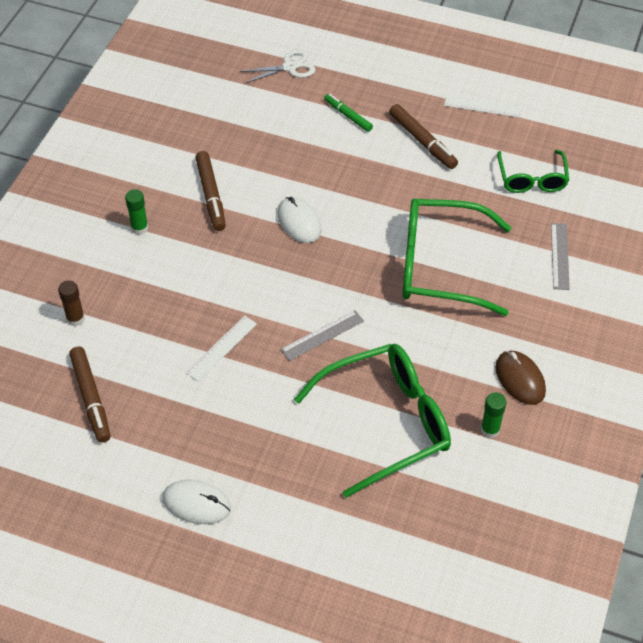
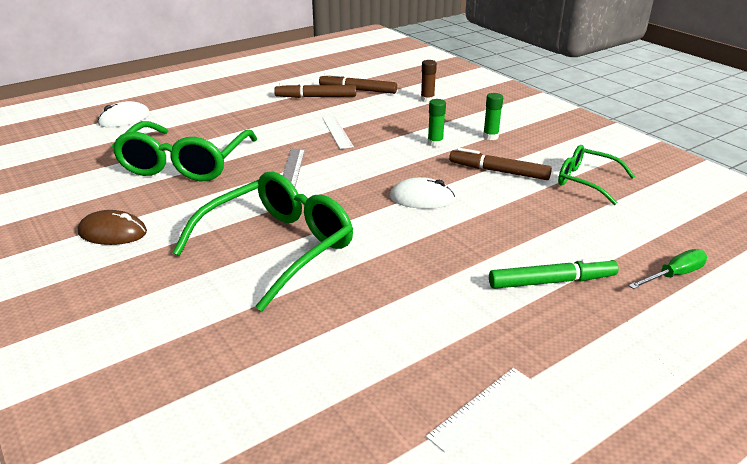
camera: 125 degrees right, 20 degrees down
white mouse [162,479,231,524] -> white mouse moved to [98,101,150,127]
white scissors [239,49,315,84] -> green screwdriver [628,249,707,289]
green marker [324,94,373,132] -> green marker [489,257,619,289], size x1.52
brown marker [389,104,458,169] -> brown marker moved to [274,83,356,98]
green glue stick [481,392,506,438] -> green glue stick moved to [428,99,446,147]
green glasses [497,150,569,193] -> green glasses moved to [558,145,635,205]
grey ruler [551,223,570,290] -> none

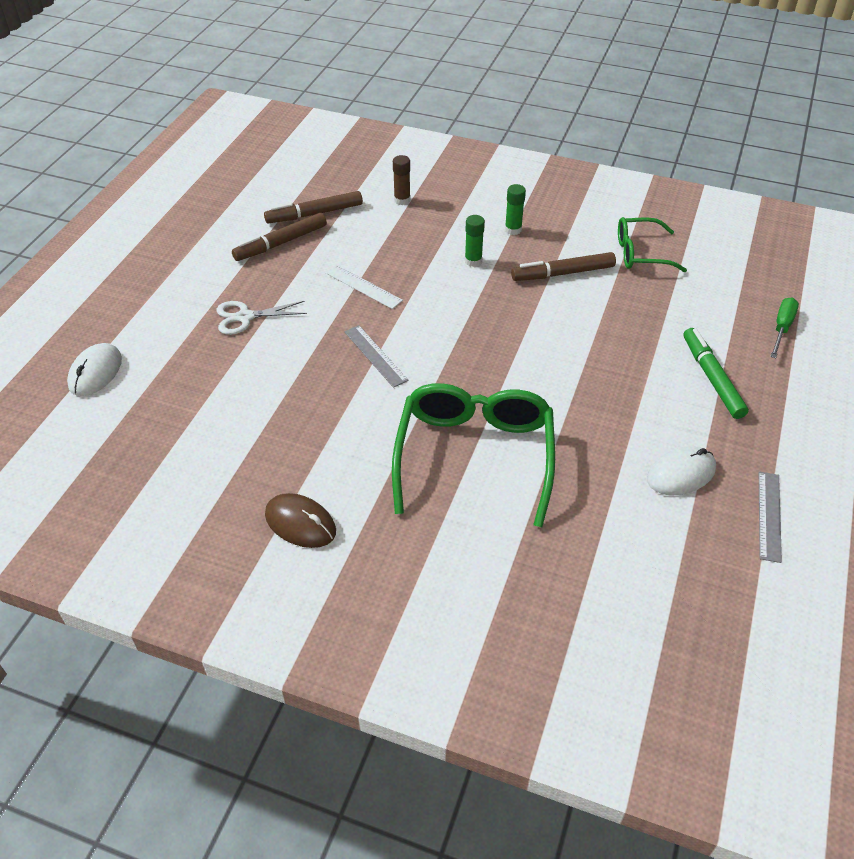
camera: 35 degrees left, 15 degrees up
brown mouse [78,210,147,245] -> brown mouse turned 60 degrees clockwise [265,493,336,548]
green glasses [112,121,257,181] -> none
white mouse [390,177,455,209] -> white mouse moved to [647,446,716,496]
white ruler [426,368,532,453] -> grey ruler [759,471,782,563]
green marker [489,257,619,289] -> green marker turned 60 degrees counterclockwise [684,328,749,419]
none -> white scissors [216,301,307,335]

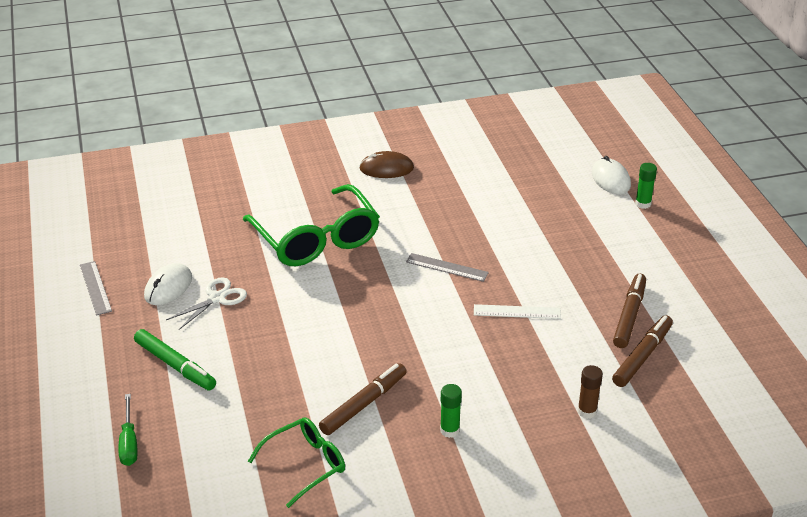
camera: 145 degrees right, 10 degrees down
white scissors [216,301,307,335] -> white scissors moved to [166,277,247,330]
green glue stick [465,215,485,267] -> green glue stick moved to [635,163,657,209]

